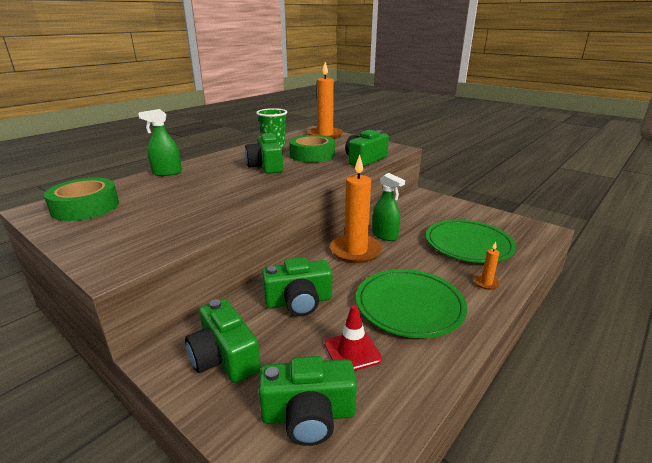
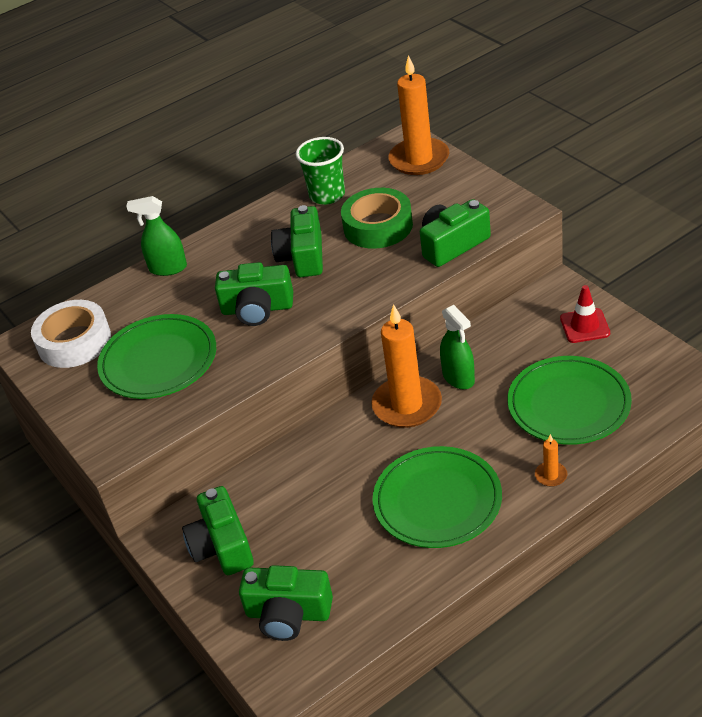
camera: 20 degrees right, 15 degrees up
green tape [44,178,119,221] -> white tape [31,300,111,368]
green camera [262,257,332,316] -> green camera moved to [215,262,293,326]
red traffic cone [325,305,382,371] -> red traffic cone moved to [560,285,610,343]
none -> green plate [97,314,216,399]

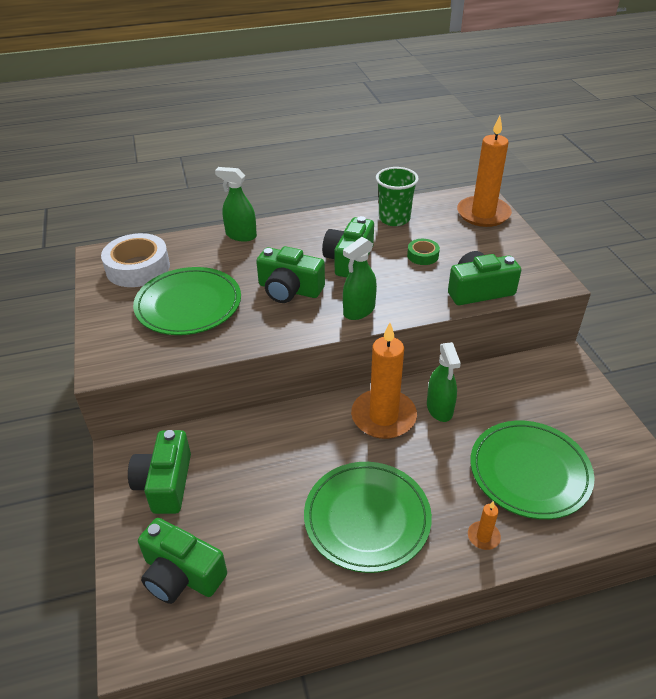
camera: 15 degrees right, 0 degrees up
green tape [341,188,413,249] -> green tape [407,239,440,265], size x0.50
red traffic cone [560,285,610,343] -> none
none -> green spray bottle [343,237,377,320]

